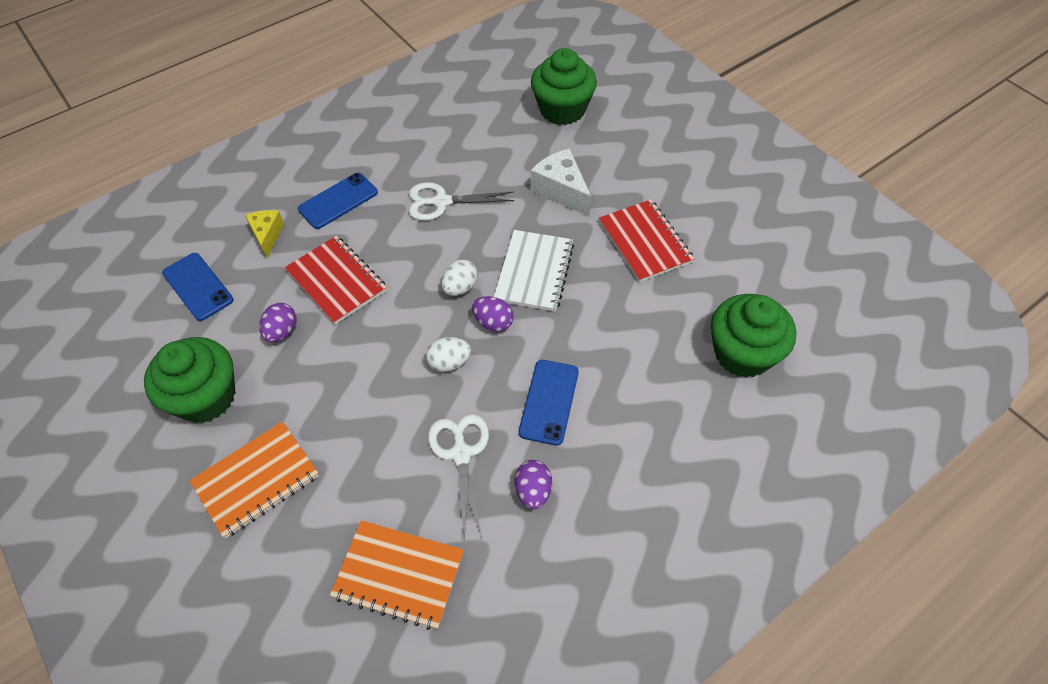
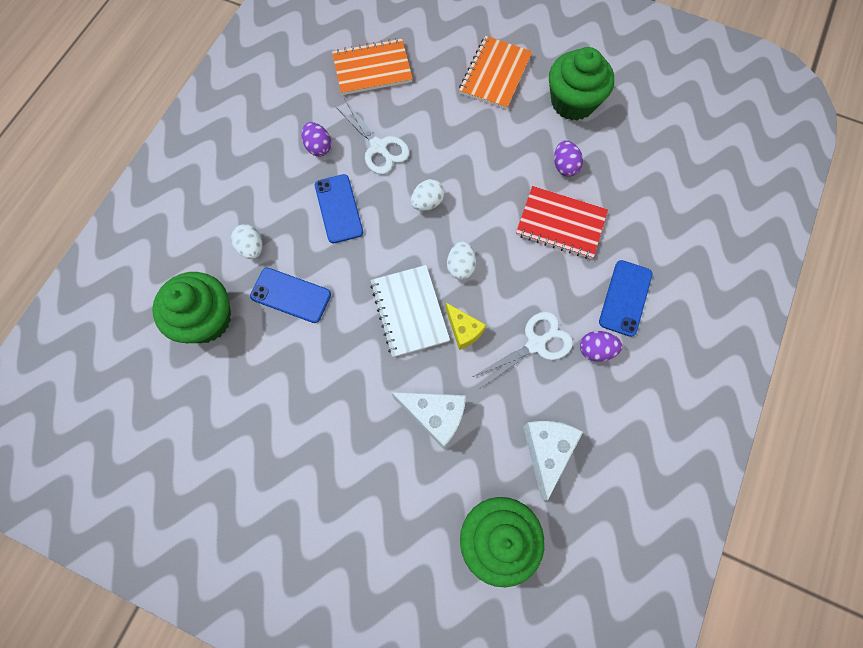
camera: 150 degrees right, 15 degrees up
blue phone [162,253,233,321] -> blue phone moved to [250,268,331,323]
yellow cheese [245,210,284,258] -> yellow cheese moved to [446,303,486,350]
purple egg [472,296,514,332] -> purple egg moved to [580,331,622,361]
red notebook [599,199,694,282] -> none
none -> white egg [231,224,263,259]
none -> white cheese [523,421,583,501]

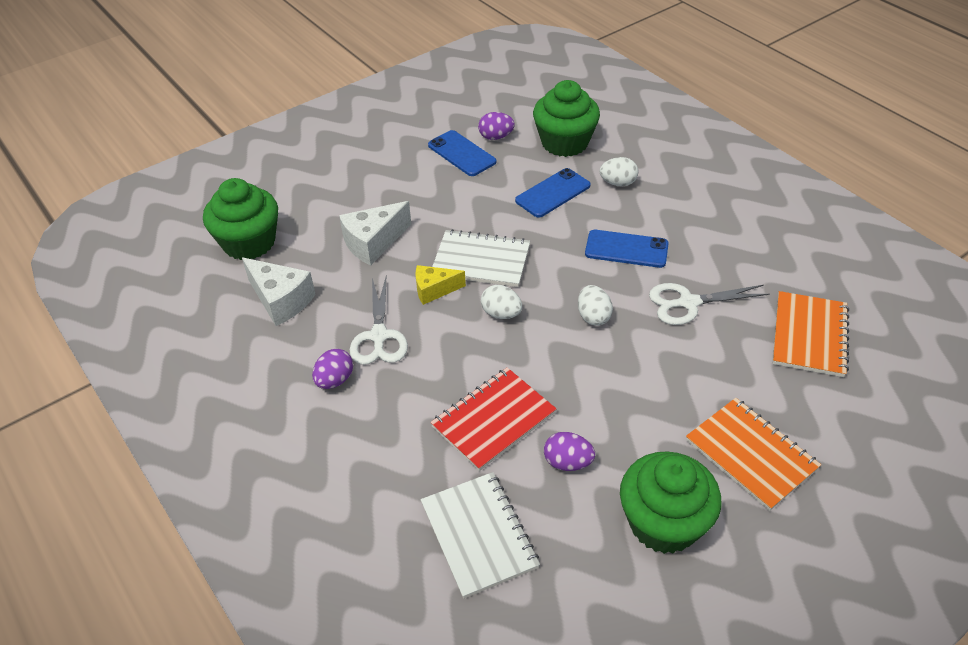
camera: 120 degrees right, 25 degrees down
purple egg [301,122,331,156] -> purple egg moved to [478,112,515,140]
blue phone [599,260,652,337] -> blue phone moved to [428,130,496,176]
none -> white notebook [421,472,540,599]

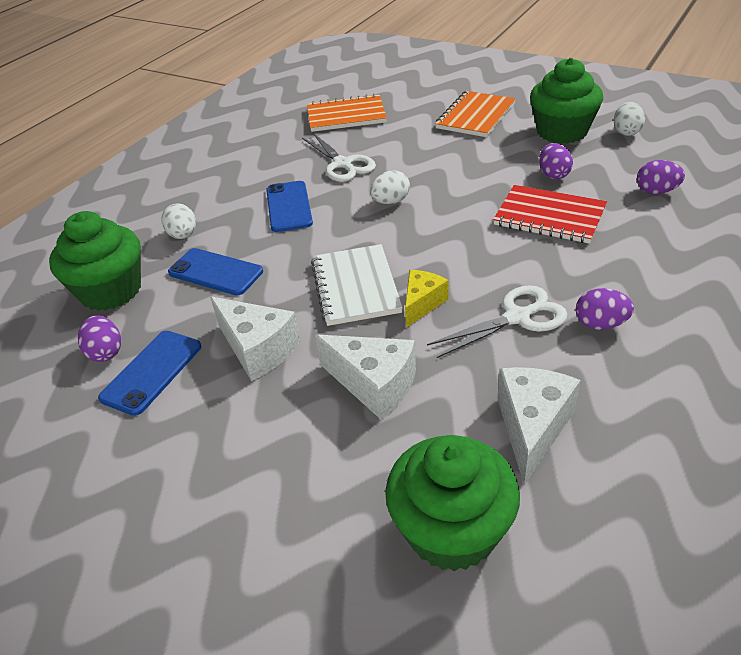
camera: 110 degrees left, 5 degrees down
yellow cheese [416,265,466,305] -> yellow cheese turned 120 degrees counterclockwise [405,270,449,327]
white notebook [421,472,540,599] -> purple egg [637,160,685,194]
white egg [481,285,522,319] -> white egg moved to [614,102,645,136]
none -> white cheese [210,297,300,381]

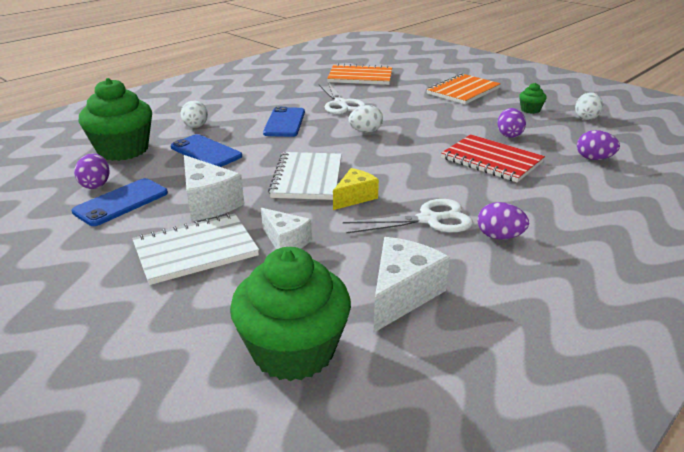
camera: 10 degrees right, 10 degrees down
white cheese [315,335,416,420] -> white cheese [261,208,312,249], size x0.66
green cupcake [530,58,603,144] -> green cupcake [519,83,547,114], size x0.44
none -> white notebook [132,213,259,285]

